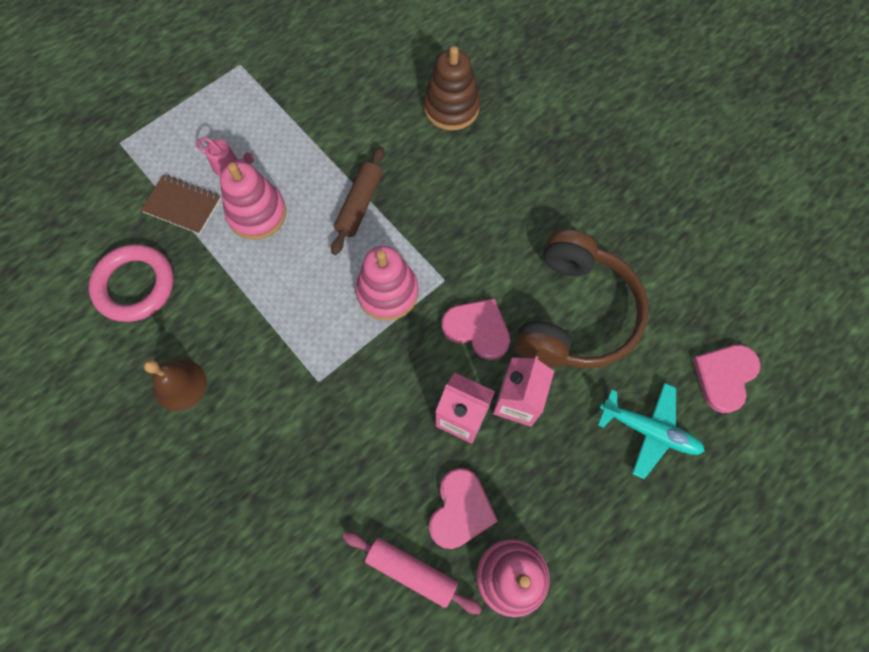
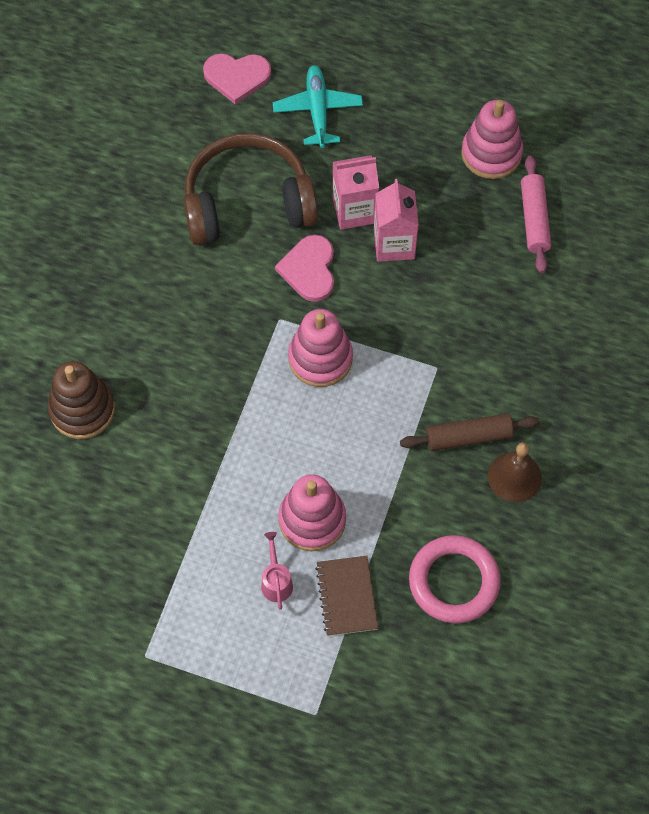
camera: 120 degrees left, 5 degrees down
brown rolling pin [331,147,385,255] -> brown rolling pin moved to [400,413,540,451]
pink heart [429,468,498,549] -> none

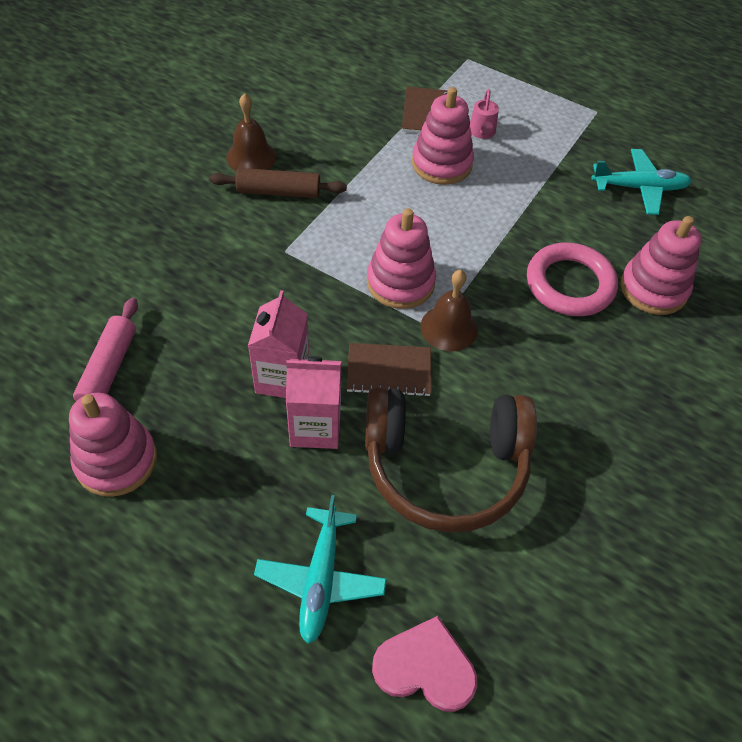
camera: 170 degrees left, 10 degrees down
brown stacking toy [48,361,115,439] -> pink stacking toy [620,216,701,315]
pink heart [275,235,334,302] -> brown notebook [346,343,431,397]
pink ring [409,535,501,623] -> pink ring moved to [527,243,618,316]
none -> brown bell [421,270,478,351]
none -> turquoise plane [591,149,692,215]

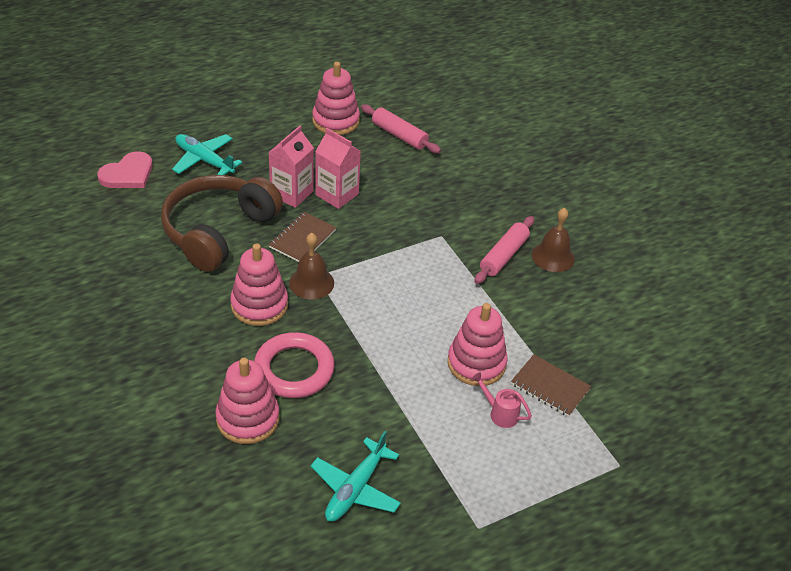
camera: 120 degrees right, 10 degrees down
brown rolling pin [209,168,347,198] -> pink rolling pin [474,216,534,284]
pink stacking toy [367,208,436,309] -> pink stacking toy moved to [230,243,288,326]

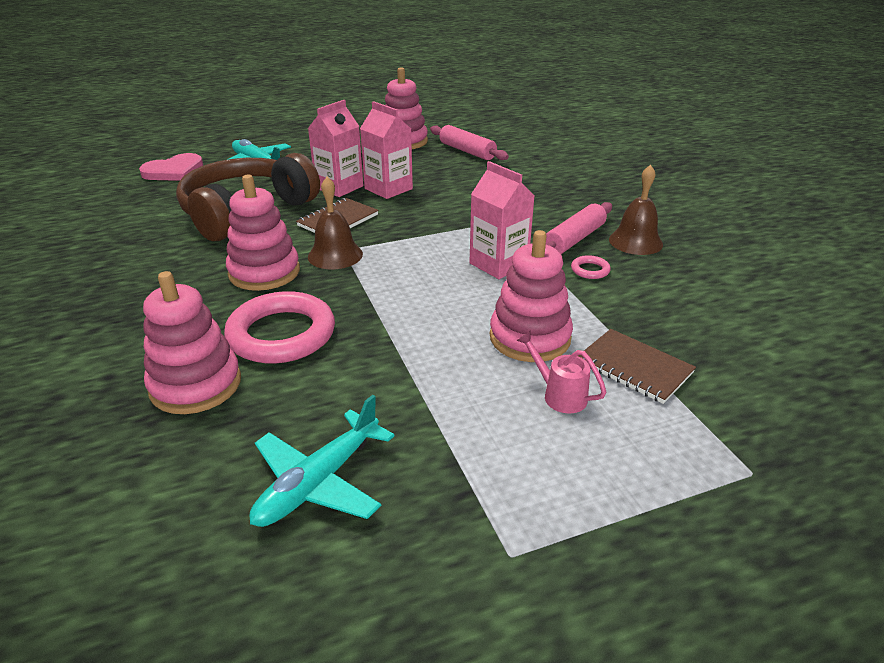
camera: 10 degrees right, 10 degrees down
none -> pink carton [469,161,534,279]
none -> pink ring [571,255,611,279]

